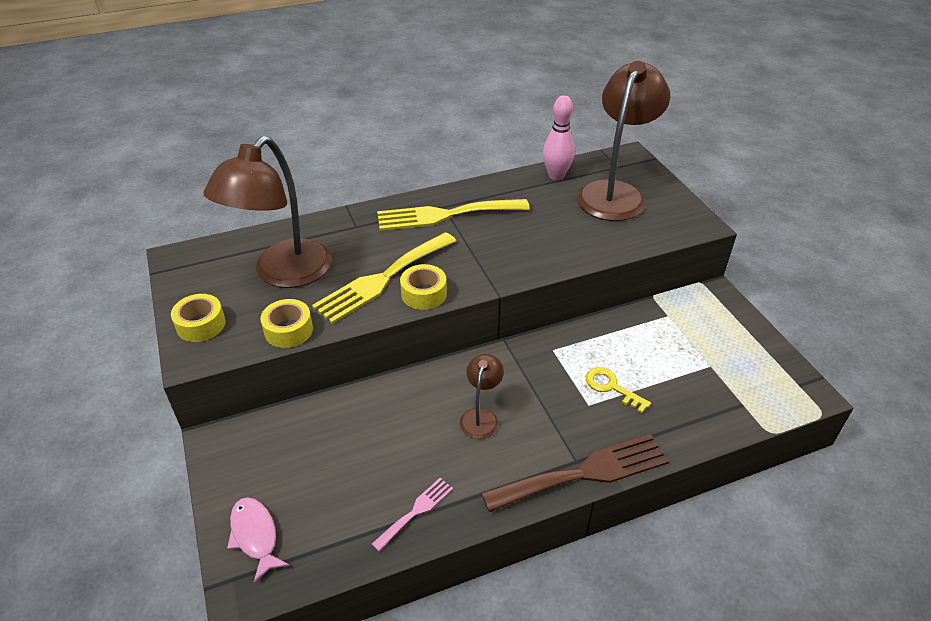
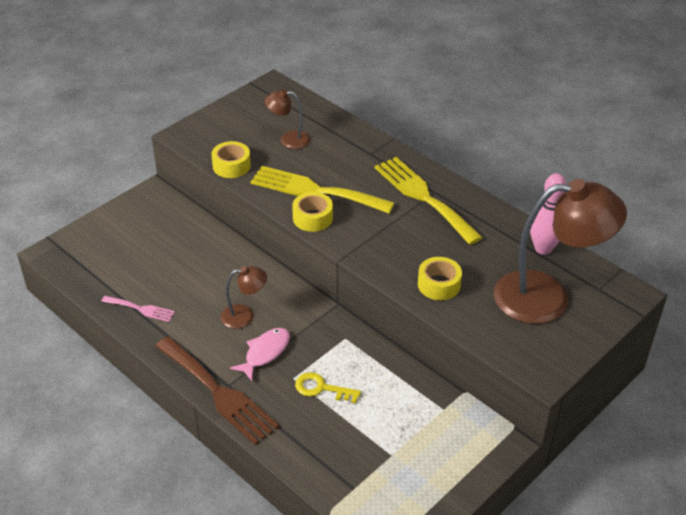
camera: 65 degrees right, 0 degrees up
yellow tape [171,294,225,342] -> yellow tape moved to [418,257,462,300]
brown lamp [204,136,332,288] -> brown lamp [264,89,310,149], size x0.47
pink fish [227,497,290,583] -> pink fish moved to [230,328,290,381]
yellow key [586,367,651,413] -> yellow key turned 90 degrees counterclockwise [295,372,361,403]

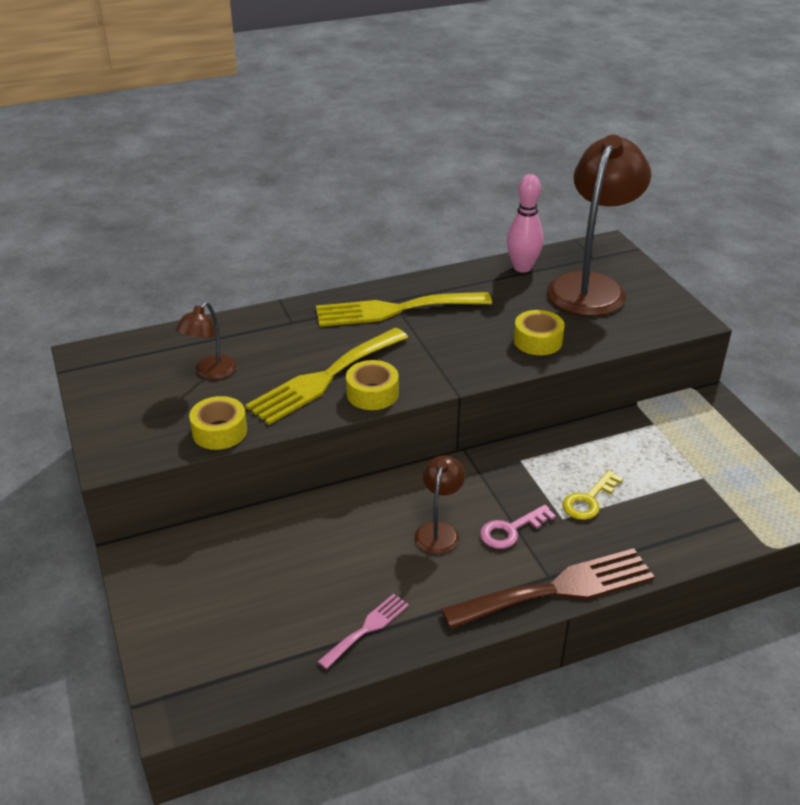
camera: 65 degrees left, 5 degrees down
pink fish [230,328,290,381] -> pink key [480,505,556,549]

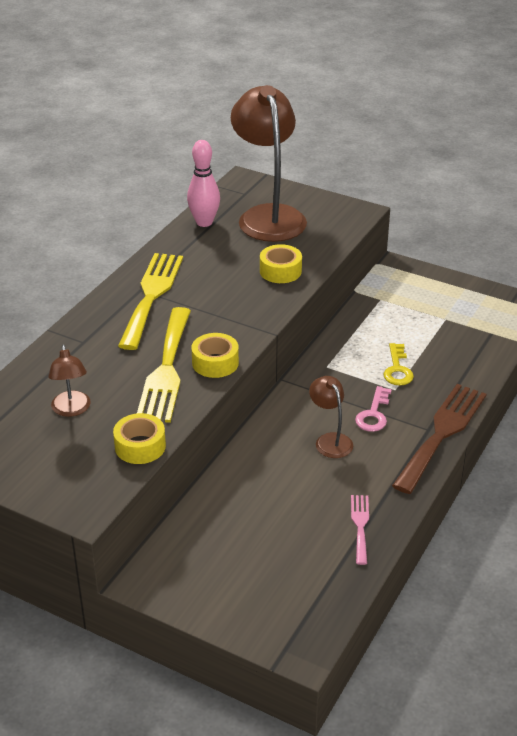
camera: 40 degrees left, 0 degrees up
yellow fork [316,292,492,327] -> yellow fork turned 150 degrees clockwise [118,253,183,350]

